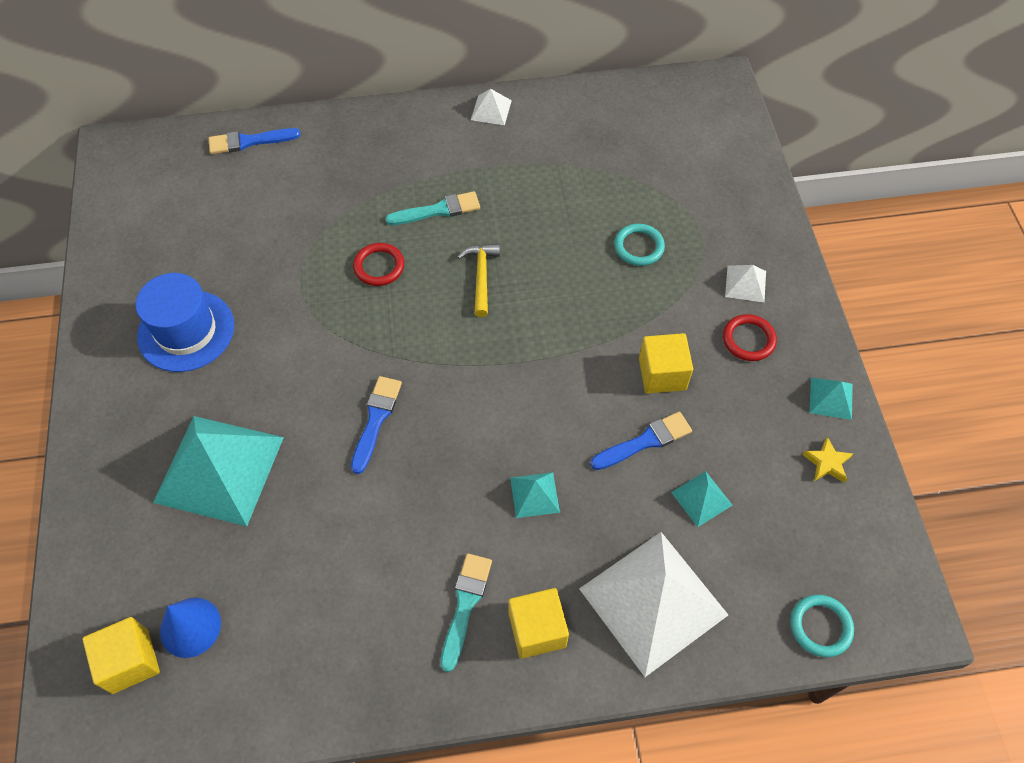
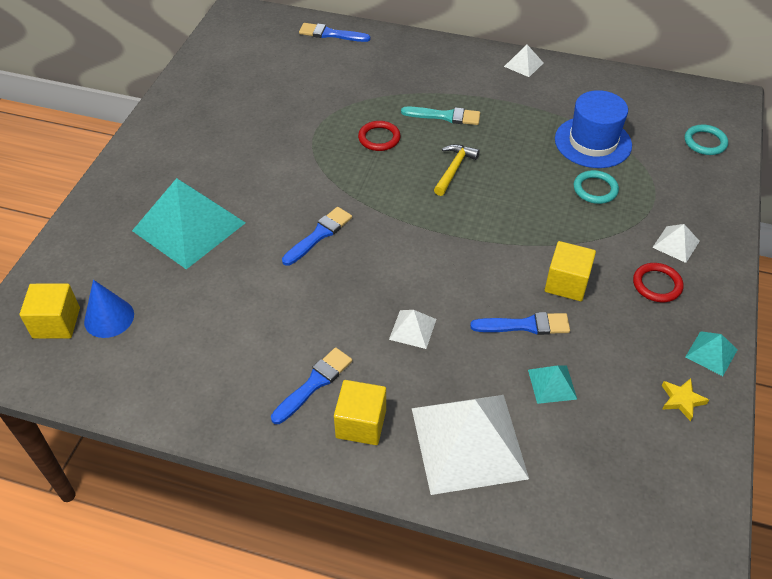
camera: 25 degrees right, 10 degrees down
blue hat [136,273,234,372] -> blue hat moved to [555,90,632,168]
turquoise brush [440,553,492,672] -> blue brush [271,347,352,424]
turquoise pyramid [510,472,560,518] -> white pyramid [389,310,437,349]
turquoise ring [791,595,854,657] -> turquoise ring moved to [685,124,728,155]

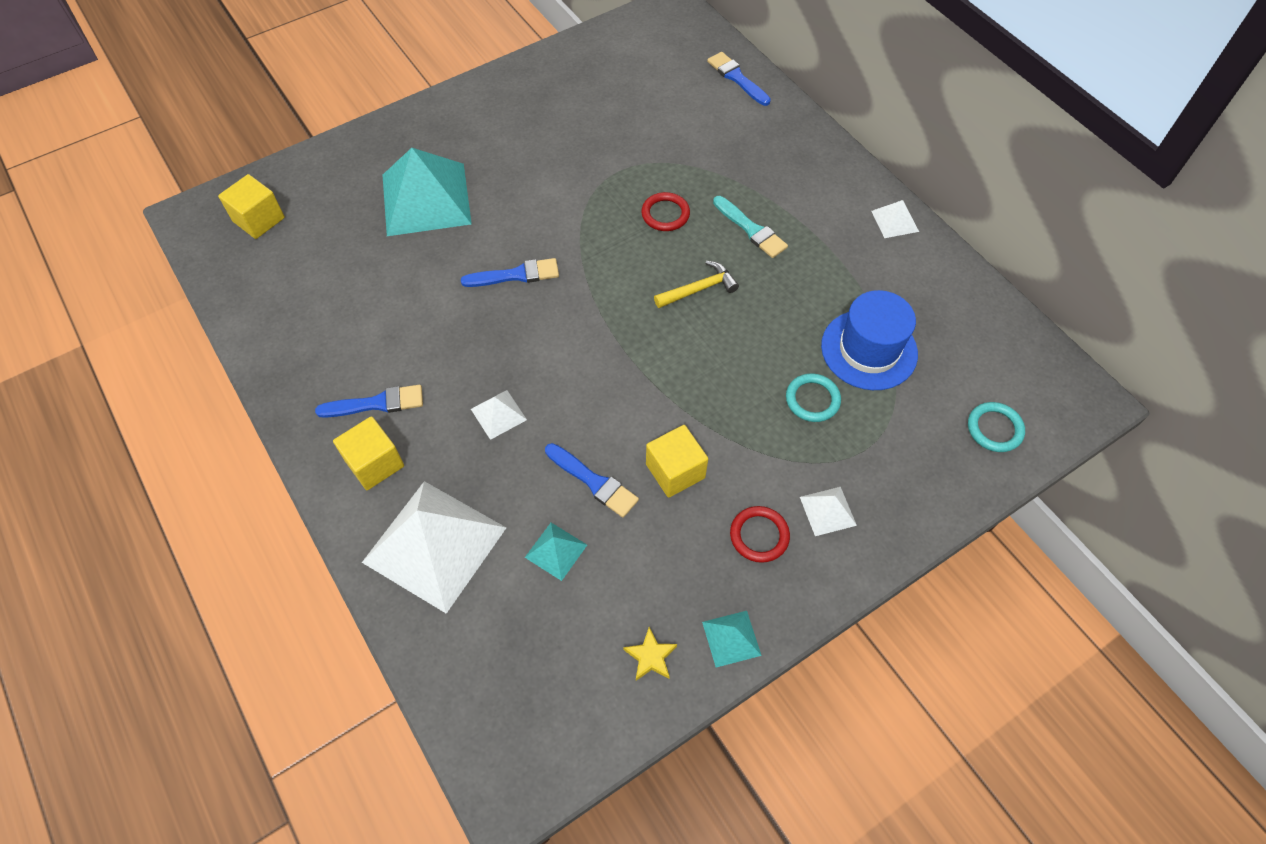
camera: 40 degrees right, 10 degrees up
blue cone [84,280,134,338] -> none

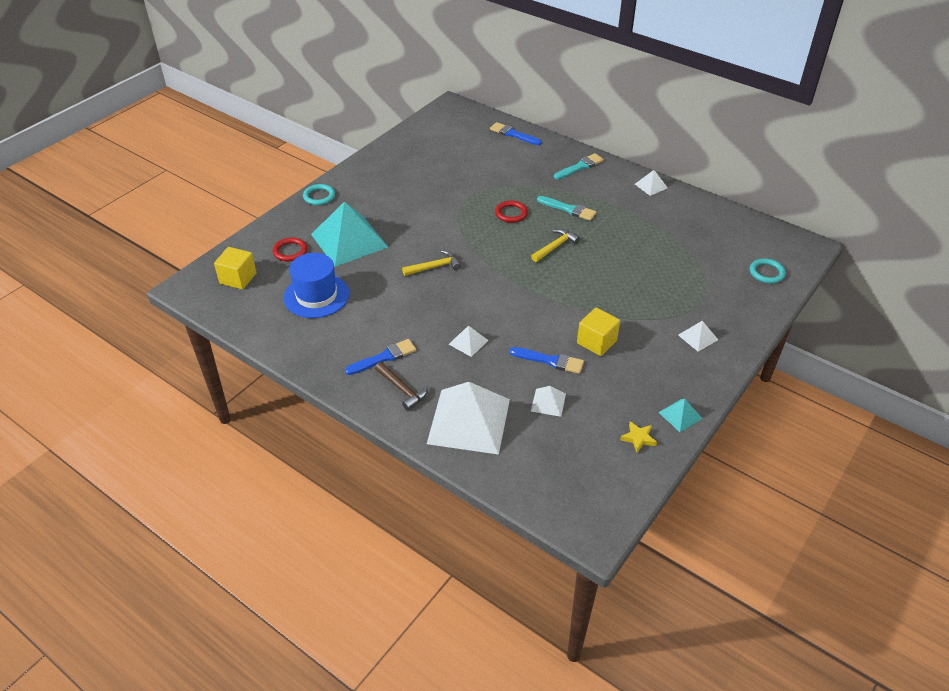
camera: 20 degrees left, 15 degrees down
yellow cube [333,416,404,490] -> brown hammer [375,362,428,410]
blue brush [461,258,559,287] -> yellow hammer [402,250,461,276]
turquoise pyramid [525,523,587,581] -> white pyramid [531,386,566,417]
red ring [730,506,790,563] -> red ring moved to [273,237,307,262]
turquoise ring [786,373,841,422] -> turquoise ring moved to [303,184,335,205]
blue hat [821,290,918,390] -> blue hat moved to [284,253,349,318]
none -> turquoise brush [554,153,604,179]

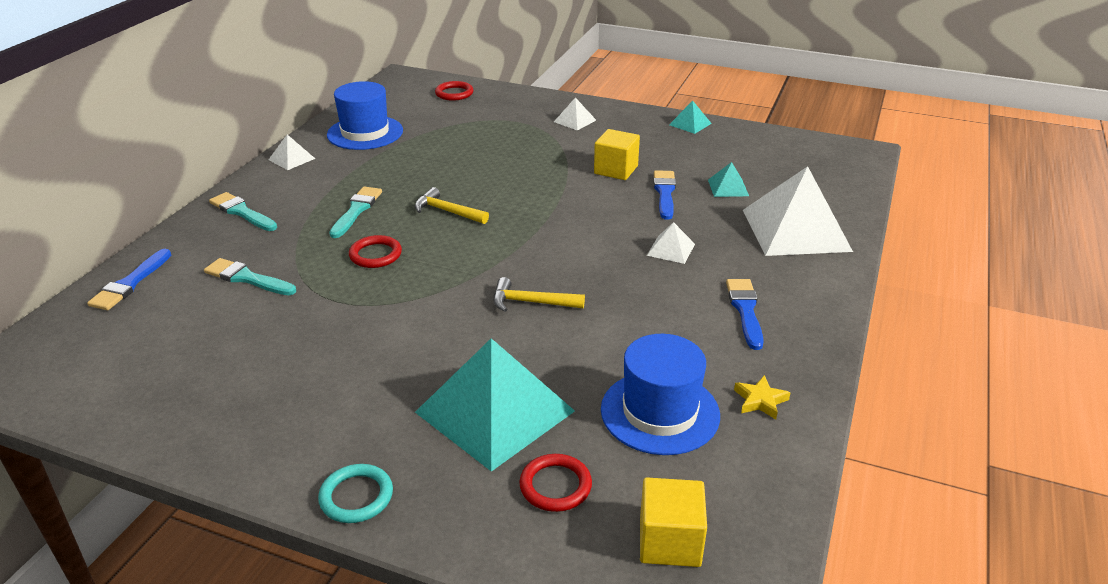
camera: 105 degrees left, 10 degrees down
blue brush [345,339,416,375] -> blue brush turned 45 degrees clockwise [726,279,764,350]
brown hammer [375,362,428,410] -> none
yellow hammer [402,250,461,276] -> yellow hammer turned 45 degrees counterclockwise [493,277,585,312]
white pyramid [531,386,566,417] -> turquoise pyramid [708,162,749,197]
yellow star [620,422,657,453] -> yellow star moved to [734,375,791,419]
turquoise ring [750,258,786,284] -> red ring [435,81,473,101]
none -> turquoise brush [204,258,296,295]
none -> blue hat [327,81,403,150]

